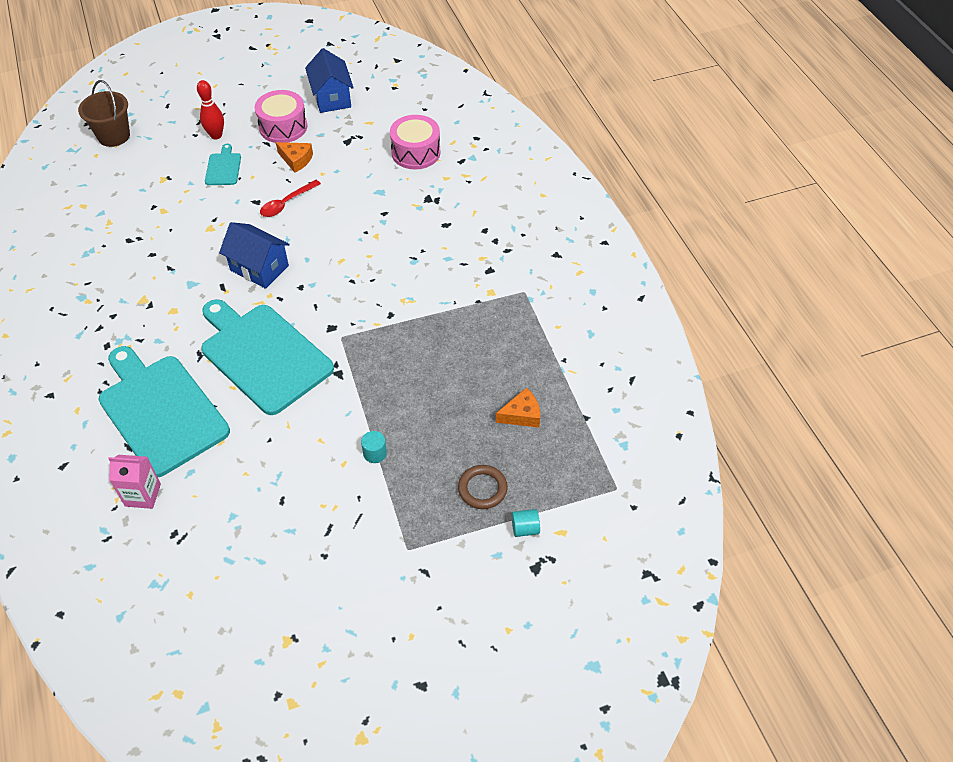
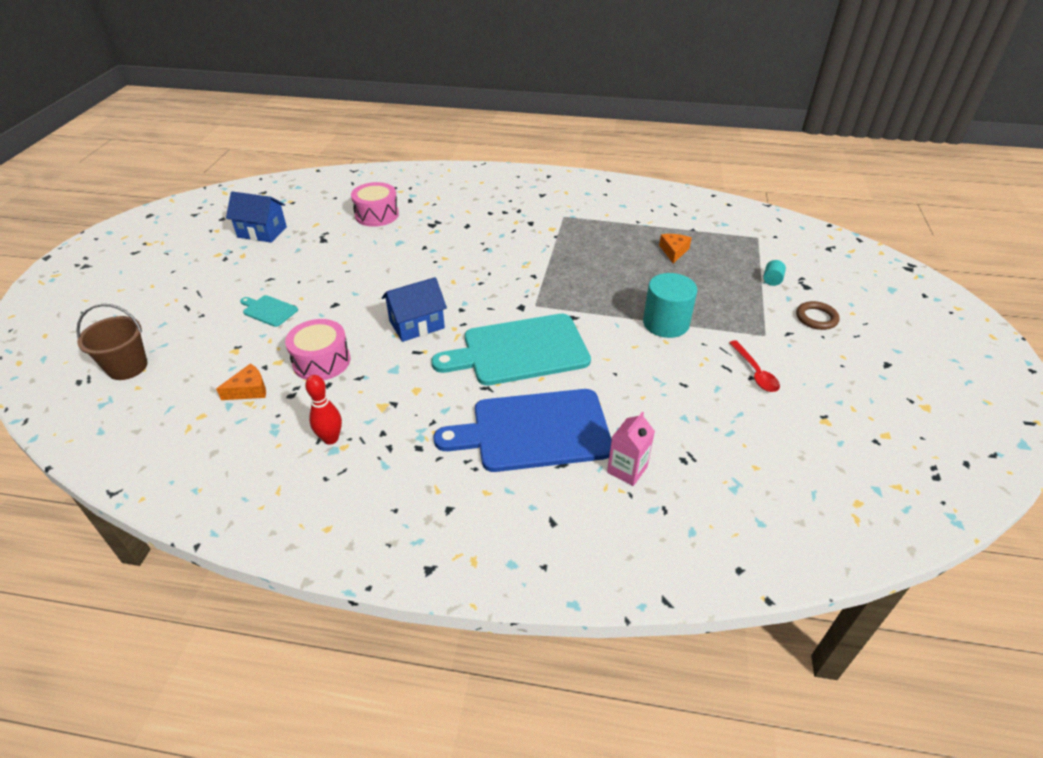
camera: 60 degrees left, 10 degrees down
turquoise cutting board [98,346,230,477] -> blue cutting board [433,389,612,472]
red bowling pin [197,80,224,140] -> red bowling pin moved to [305,375,342,445]
pink drum [255,90,307,143] -> pink drum moved to [285,319,351,380]
red spoon [260,180,321,217] -> red spoon moved to [729,340,780,392]
orange cheese [276,142,313,172] -> orange cheese moved to [216,364,266,400]
turquoise cylinder [361,431,387,463] -> turquoise cylinder [643,273,697,338], size x2.27
brown ring [458,465,508,509] -> brown ring moved to [796,301,840,330]

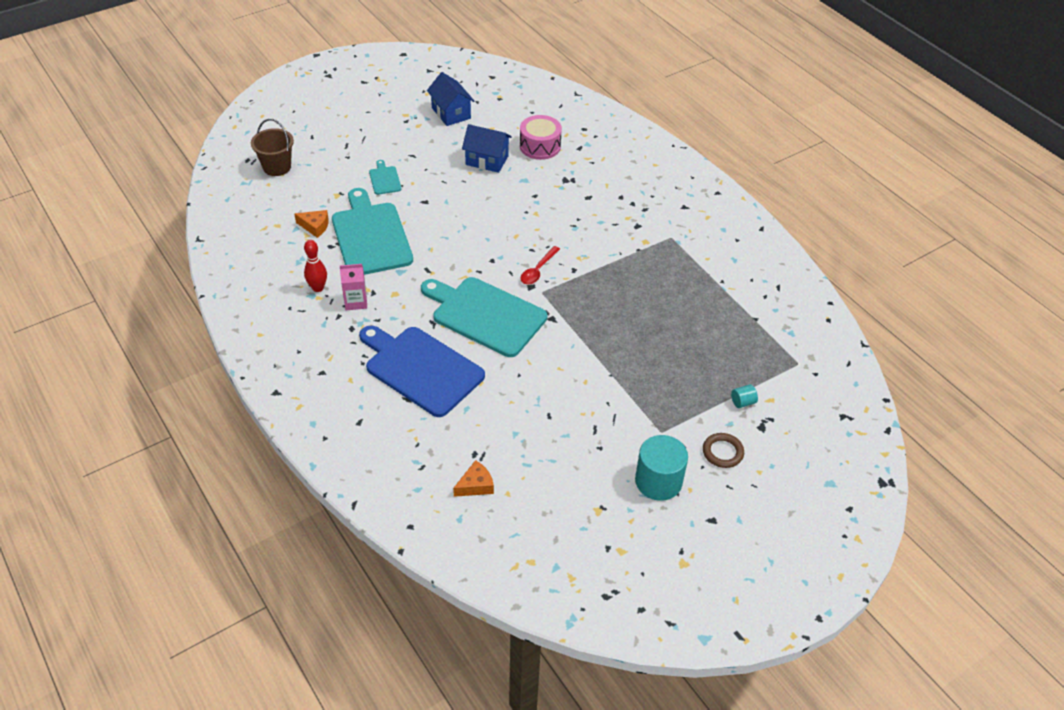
camera: 45 degrees right, 5 degrees up
pink drum [285,319,351,380] -> turquoise cutting board [332,188,413,275]
blue house [382,277,447,342] -> blue house moved to [462,124,512,173]
pink carton [607,411,655,486] -> pink carton moved to [340,264,367,310]
turquoise cylinder [643,273,697,338] -> turquoise cylinder moved to [635,435,688,501]
orange cheese [659,234,692,263] -> orange cheese moved to [453,460,494,497]
red spoon [729,340,780,392] -> red spoon moved to [520,246,560,285]

